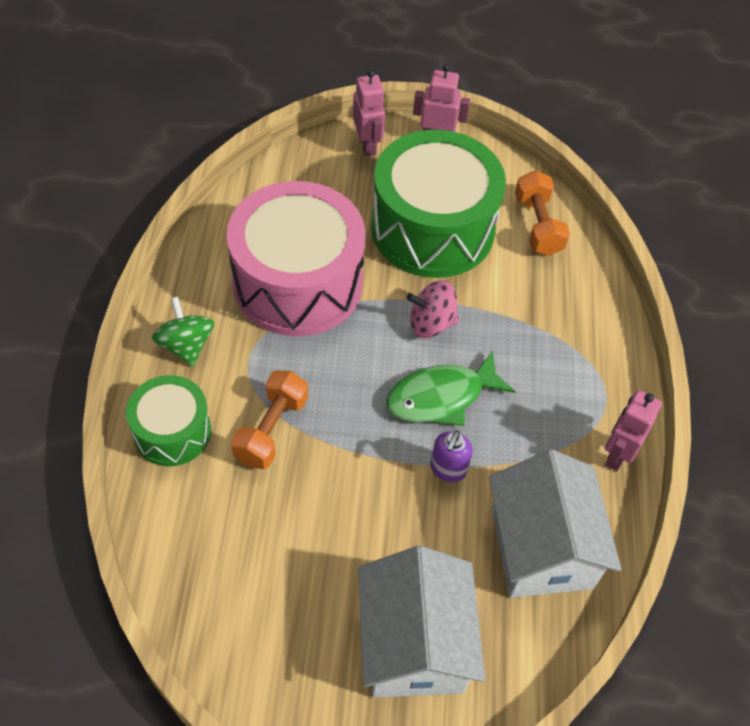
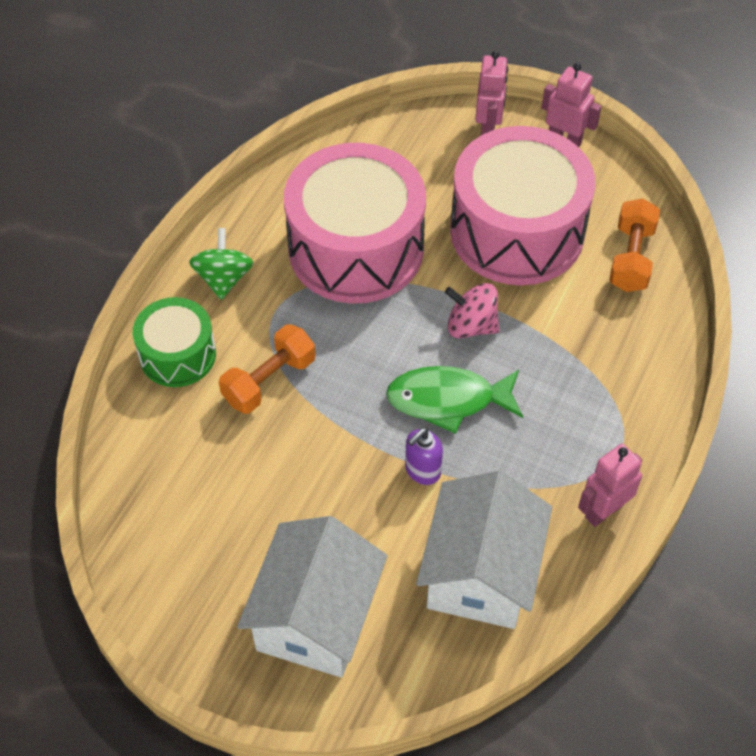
camera: 25 degrees right, 0 degrees up
green drum [371,130,506,278] -> pink drum [450,126,595,285]

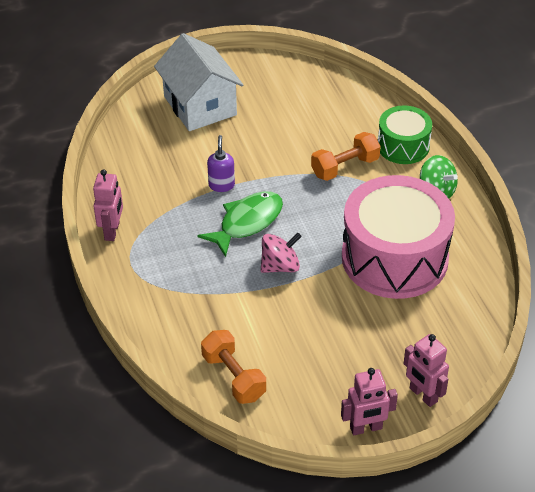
camera: 135 degrees right, 10 degrees down
orange dumbbell [219,324,316,414] -> orange dumbbell turned 60 degrees clockwise [311,132,381,181]
white house [416,471,552,629] -> none
pink drum [450,126,595,285] -> none

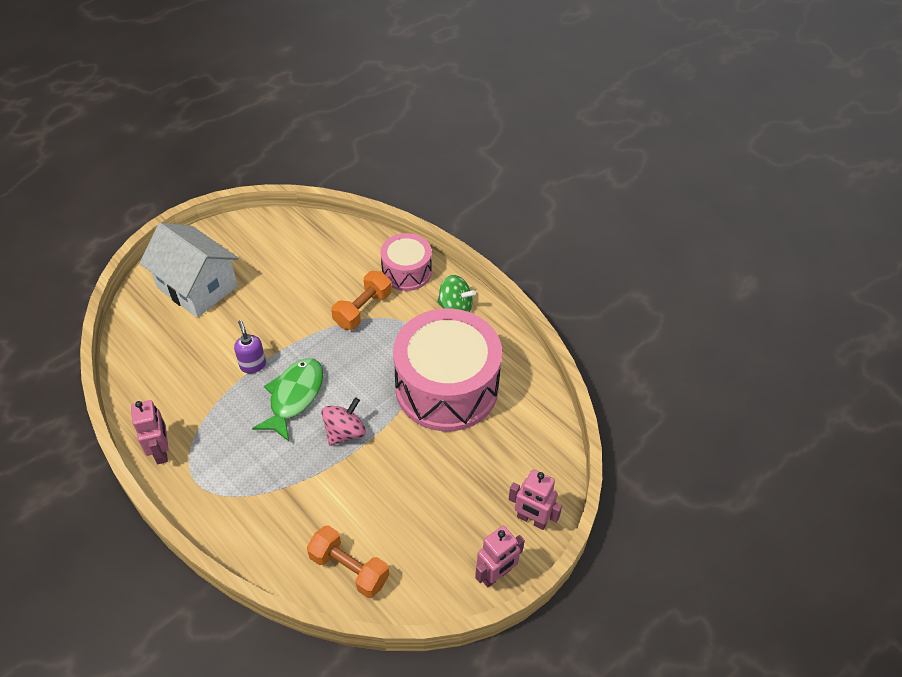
camera: 25 degrees left, 5 degrees up
green drum [378,105,432,164] -> pink drum [380,233,432,291]

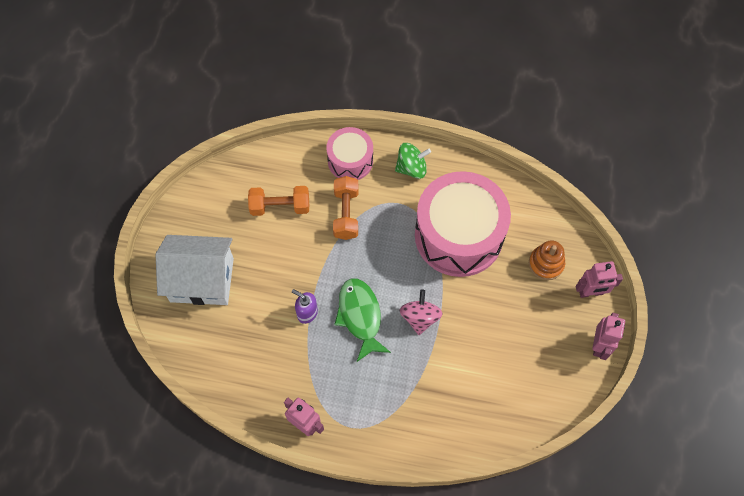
camera: 35 degrees left, 15 degrees up
orange dumbbell [307,525,389,598] -> orange dumbbell moved to [248,186,309,216]
none -> orange stacking toy [529,240,565,280]

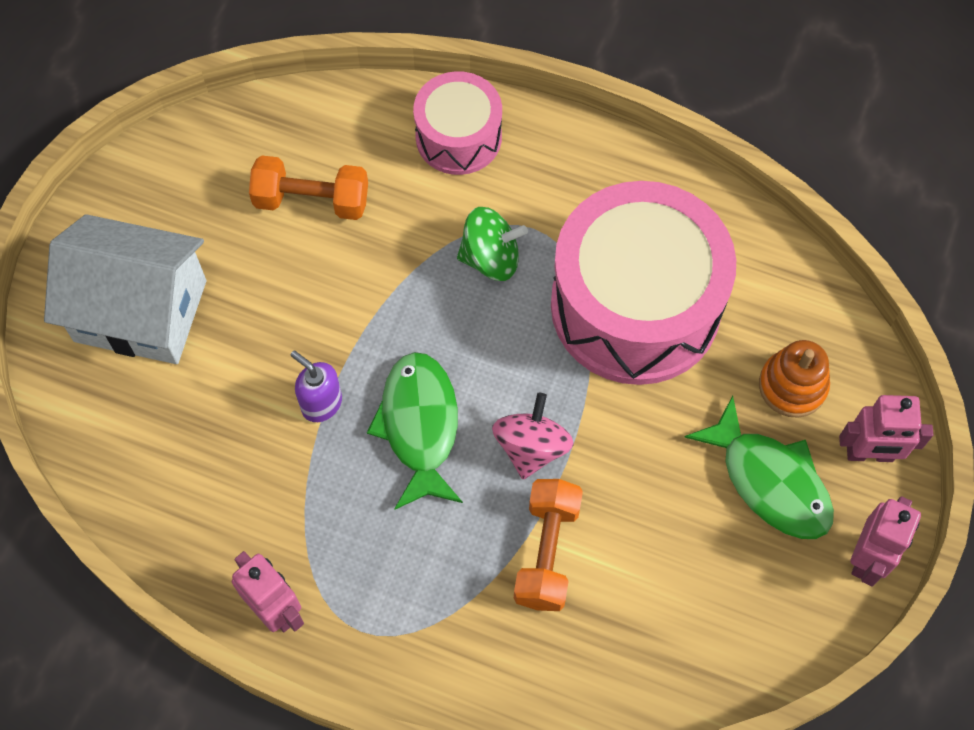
camera: 10 degrees right, 0 degrees up
orange dumbbell [333,176,358,240] -> orange dumbbell moved to [514,479,583,611]
green spinning top [395,143,431,179] -> green spinning top moved to [457,207,528,281]
none -> green fish [684,395,834,539]

